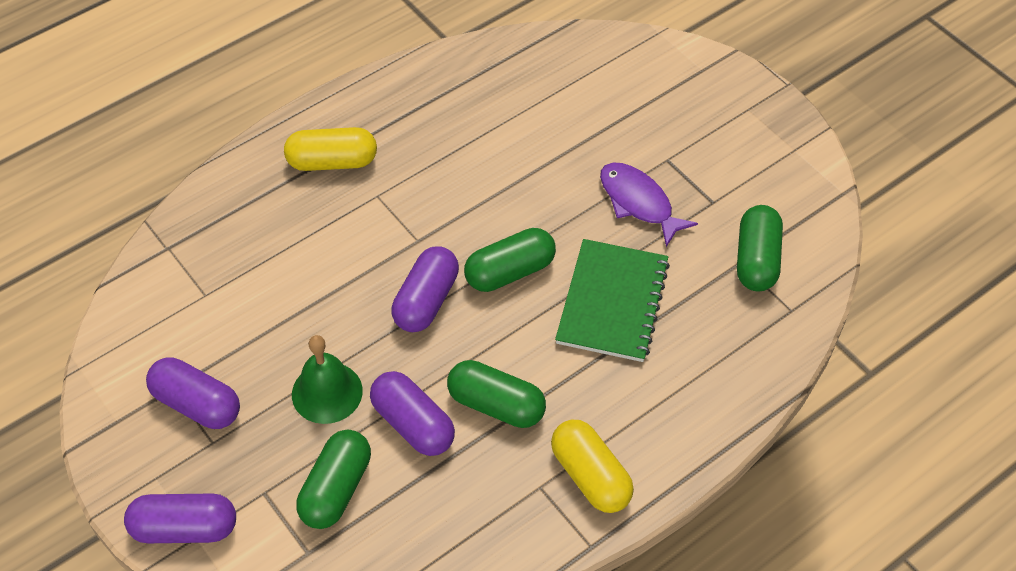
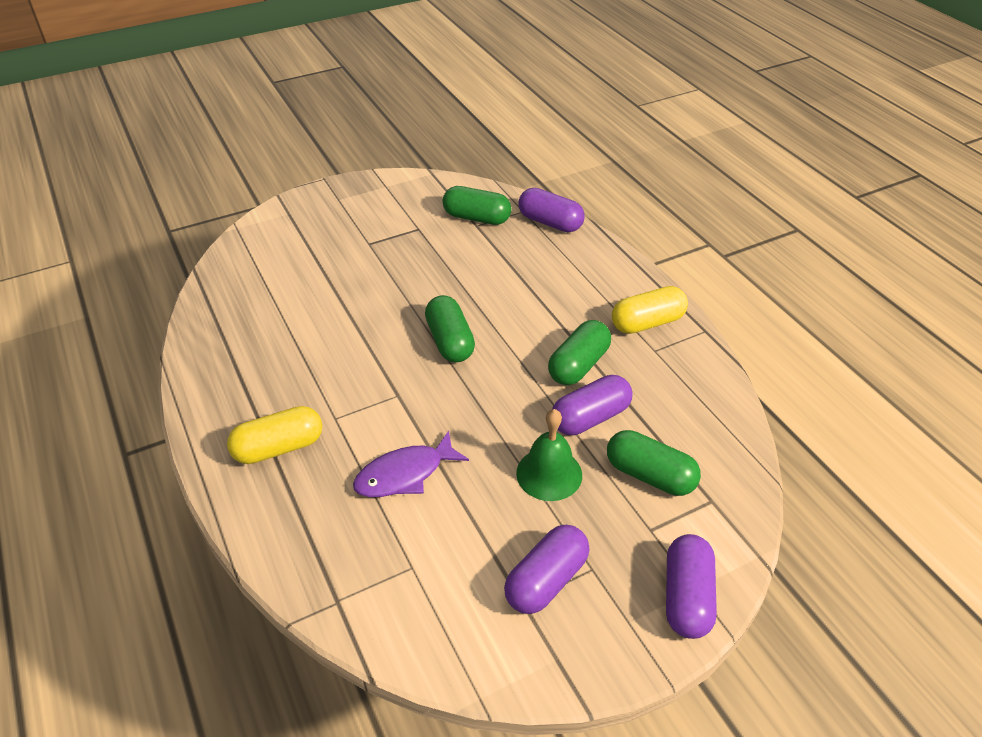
camera: 80 degrees left, 10 degrees down
yellow capsule [284,127,377,171] -> yellow capsule turned 60 degrees clockwise [227,406,322,464]
purple capsule [391,246,459,332] -> purple capsule moved to [518,188,585,232]
green notebook [555,239,670,362] -> none
purple fish [600,163,698,247] -> purple fish moved to [353,431,469,497]

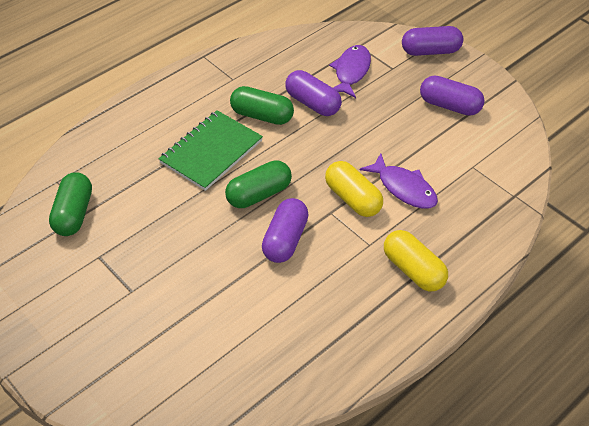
camera: 105 degrees left, 5 degrees up
green bell [516,409,582,501] -> none
purple capsule [518,188,585,232] -> purple capsule moved to [262,198,309,263]
green capsule [607,430,701,496] -> purple fish [329,45,371,98]
yellow capsule [612,286,688,334] -> yellow capsule moved to [325,161,383,217]
none -> green notebook [158,110,263,191]

